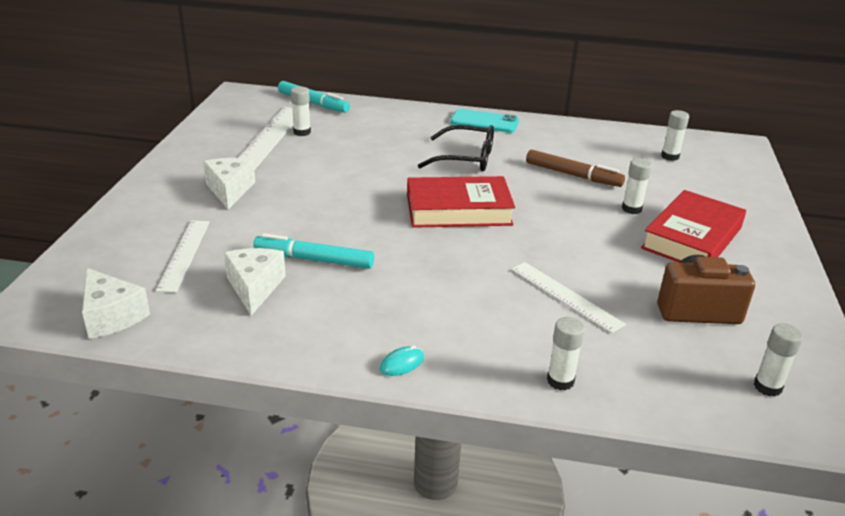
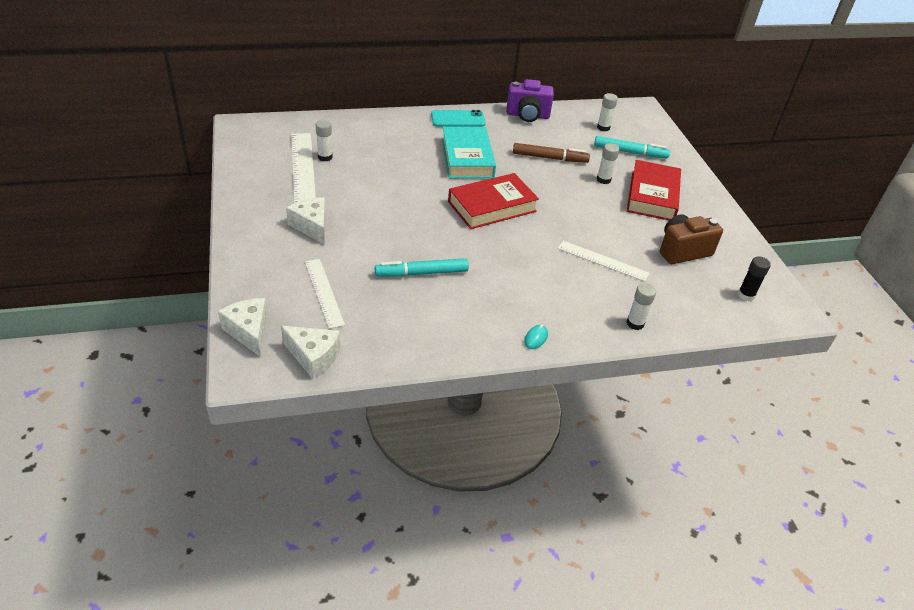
camera: 25 degrees left, 10 degrees up
white cheese [224,248,286,316] -> white cheese moved to [218,298,268,356]
turquoise marker [278,81,350,113] -> turquoise marker moved to [594,136,670,159]
black glasses [418,125,494,171] -> turquoise book [442,127,496,178]
white glue stick [754,323,803,397] -> black glue stick [738,256,771,302]
none -> purple camera [506,79,554,122]

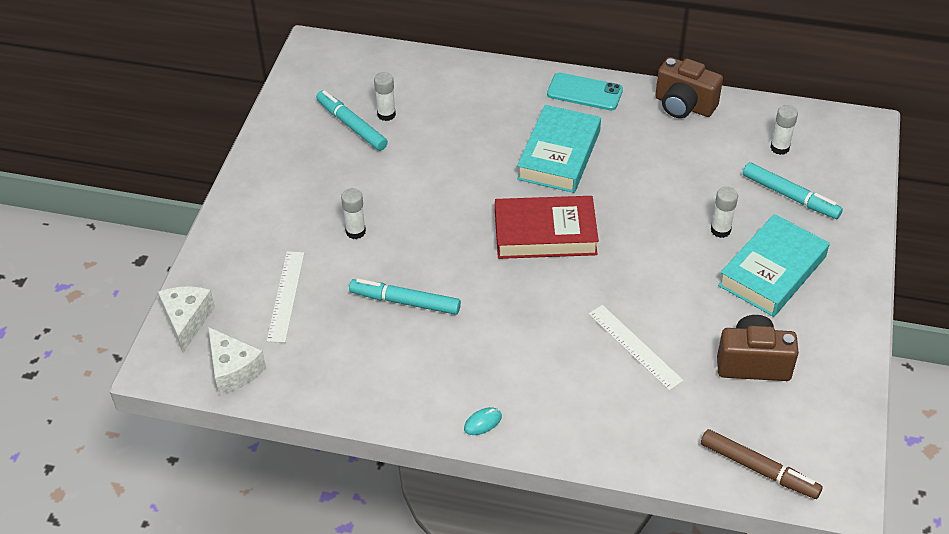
camera: 30 degrees right, 5 degrees up
white cheese [286,197,326,245] -> none
white ruler [291,133,316,203] -> turquoise marker [316,90,388,151]
purple camera [506,79,554,122] -> brown camera [655,57,723,118]
brown marker [513,143,590,163] -> brown marker moved to [701,429,823,499]
red book [627,160,681,220] -> turquoise book [718,214,830,317]
white glue stick [627,283,656,330] -> white glue stick moved to [341,188,366,239]
black glue stick [738,256,771,302] -> none

